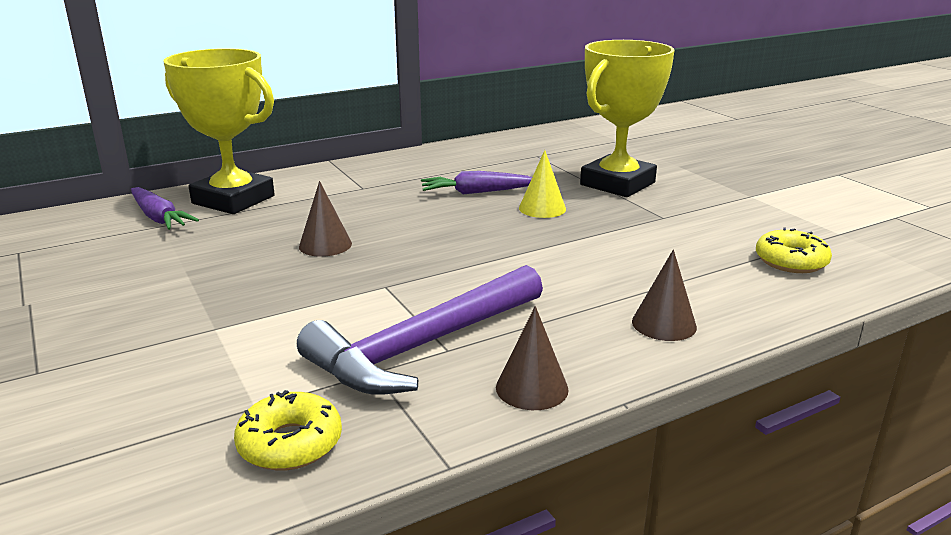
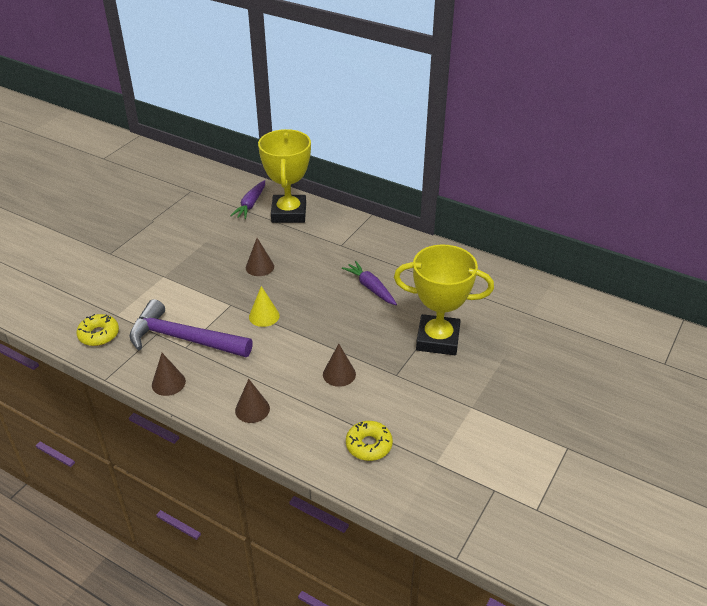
camera: 60 degrees right, 15 degrees up
yellow cone [519,150,566,218] -> yellow cone moved to [249,286,280,327]
none -> brown cone [323,344,356,387]

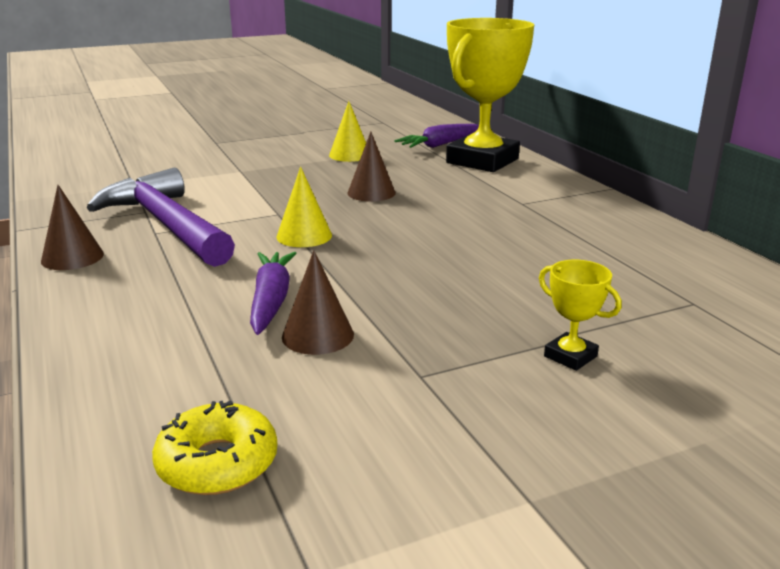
camera: 35 degrees right, 15 degrees down
yellow donut [76,314,119,346] -> none
brown cone [235,379,270,423] -> none
purple carrot [342,261,397,305] -> purple carrot moved to [250,252,297,335]
yellow trophy [394,244,494,355] -> yellow trophy [539,260,622,371], size x0.41
none -> yellow cone [329,101,366,162]

